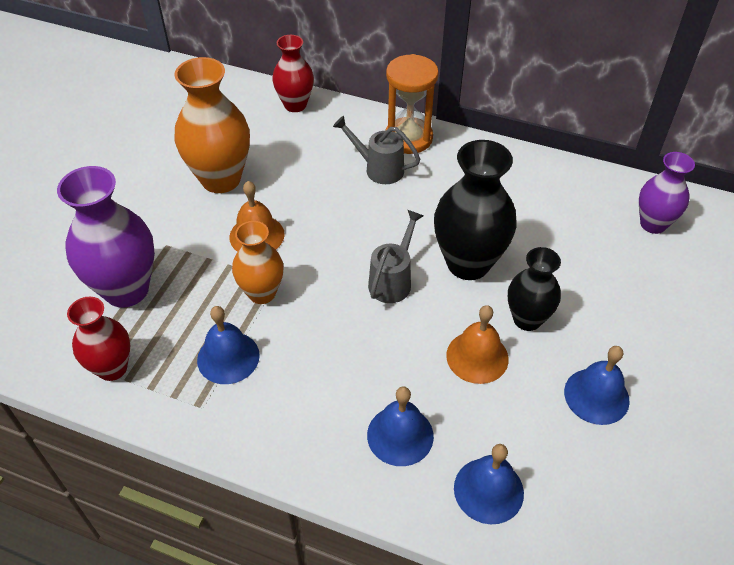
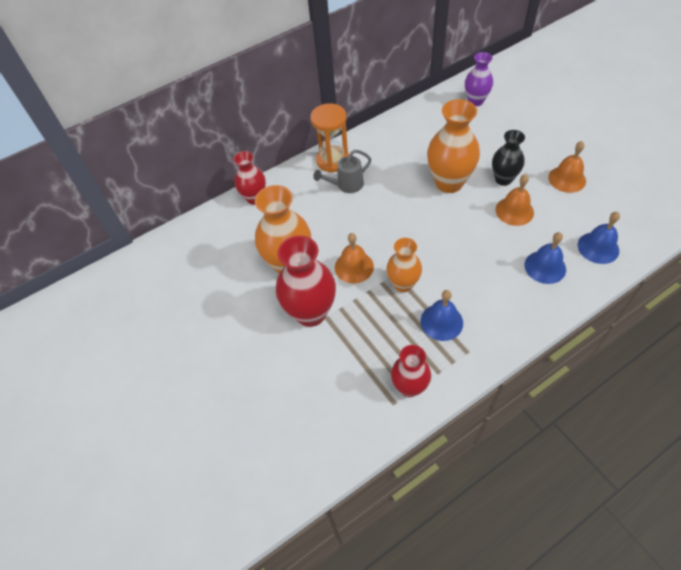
camera: 50 degrees left, 5 degrees up
purple vase [57,166,155,307] -> none
grey watering can [368,210,423,303] -> none
black vase [434,140,517,280] -> orange vase [427,99,480,193]
blue bell [564,346,630,425] -> orange bell [548,141,586,193]
none -> red vase [276,235,336,327]

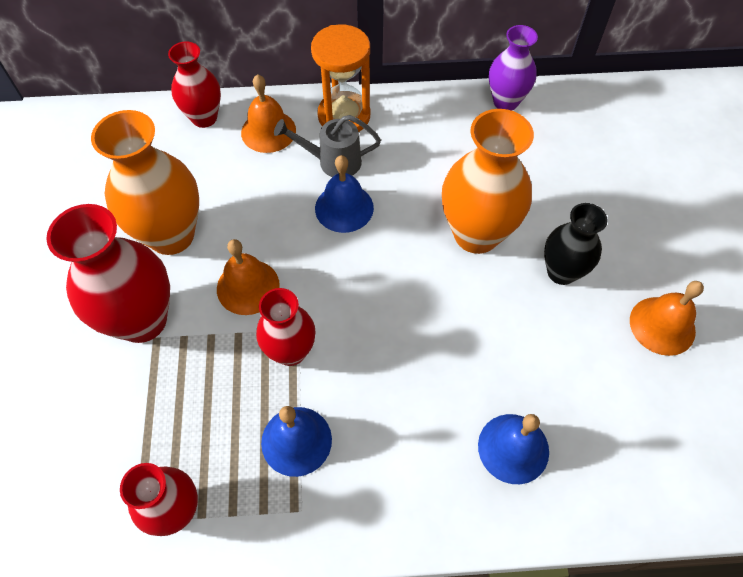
camera: 25 degrees right, 5 degrees up
orange vase [386,238,422,292] -> red vase [256,288,316,366]
purple vase [465,52,493,106] -> purple vase moved to [489,25,538,111]
orange bell [496,174,534,226] -> orange bell moved to [241,74,296,153]
blue bell [578,212,620,264] -> blue bell moved to [315,155,374,233]

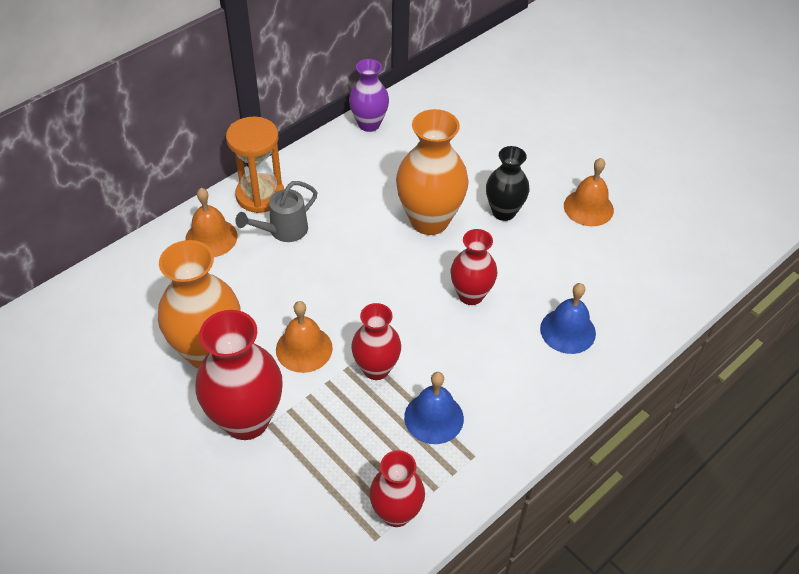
camera: 40 degrees left, 10 degrees down
red vase [168,41,221,128] -> red vase moved to [450,229,497,305]
blue bell [315,155,374,233] -> none

